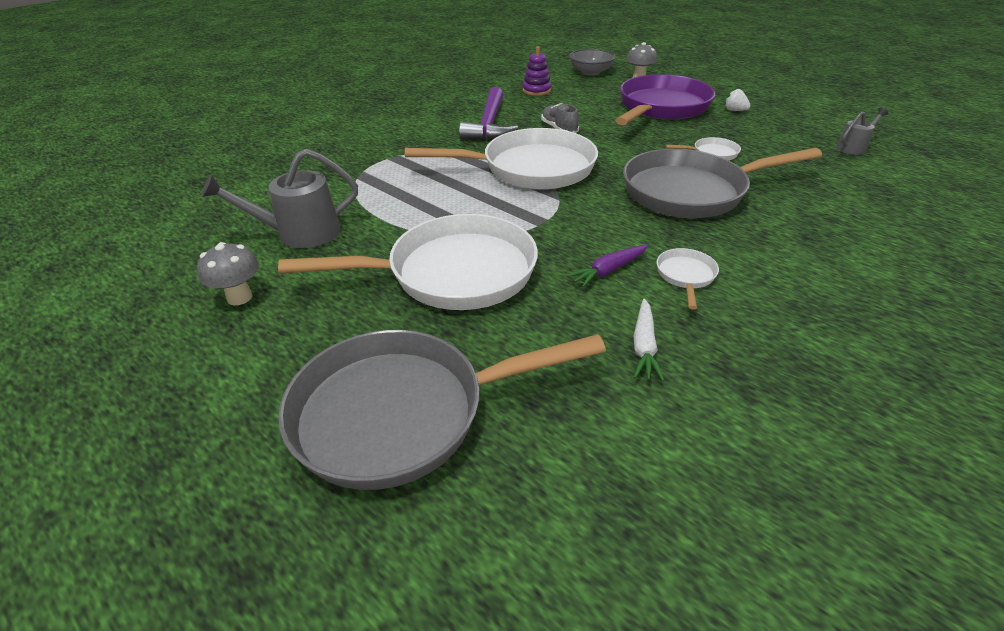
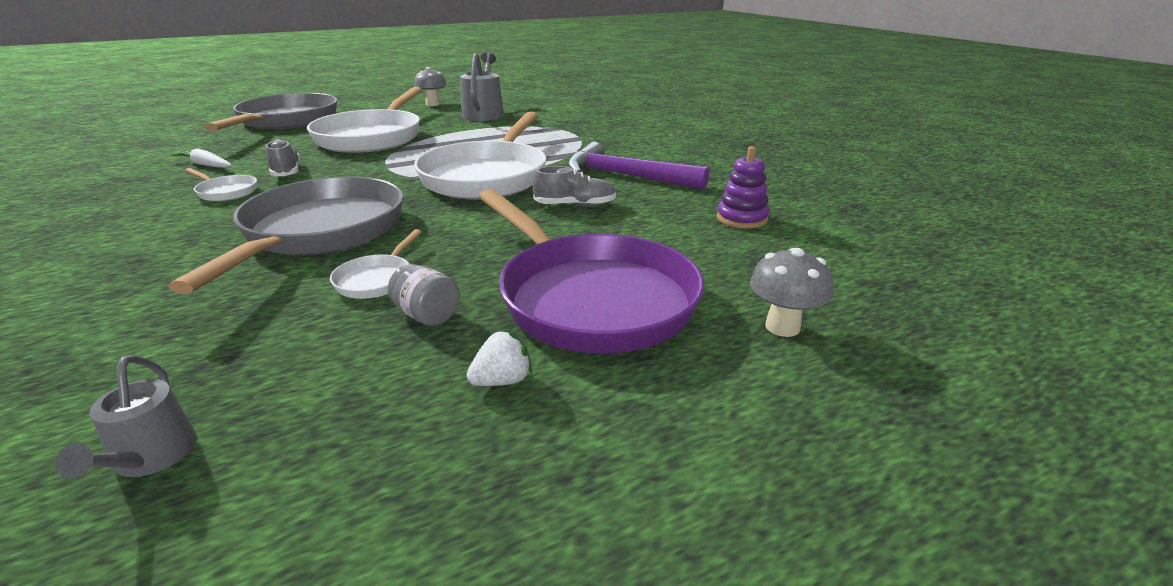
camera: 110 degrees right, 10 degrees down
purple carrot [567,245,648,287] -> grey shoe [265,139,300,176]
grey bowl [569,49,616,76] -> none
none -> grey jar [388,264,460,326]

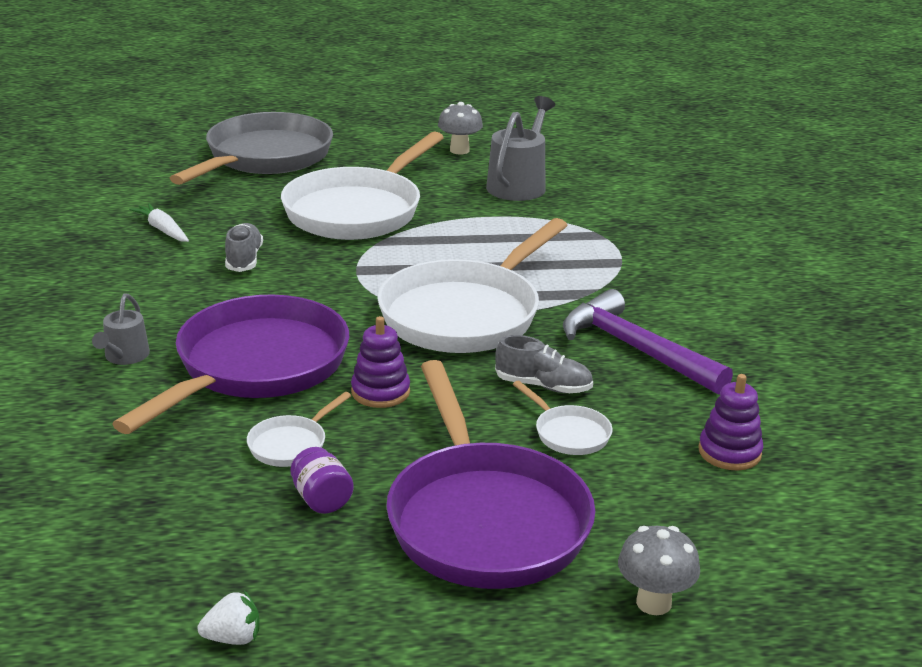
camera: 20 degrees right, 0 degrees up
grey watering can [55,355,197,478] -> grey watering can moved to [92,293,150,365]
grey pan [168,176,403,294] -> purple pan [112,294,349,434]
white pan [185,168,257,201] -> white pan moved to [513,381,613,455]
grey jar [388,264,460,326] -> purple jar [290,447,354,514]
white strawberry [466,330,532,386] -> white strawberry moved to [198,590,260,645]
none -> purple stacking toy [351,316,410,408]

